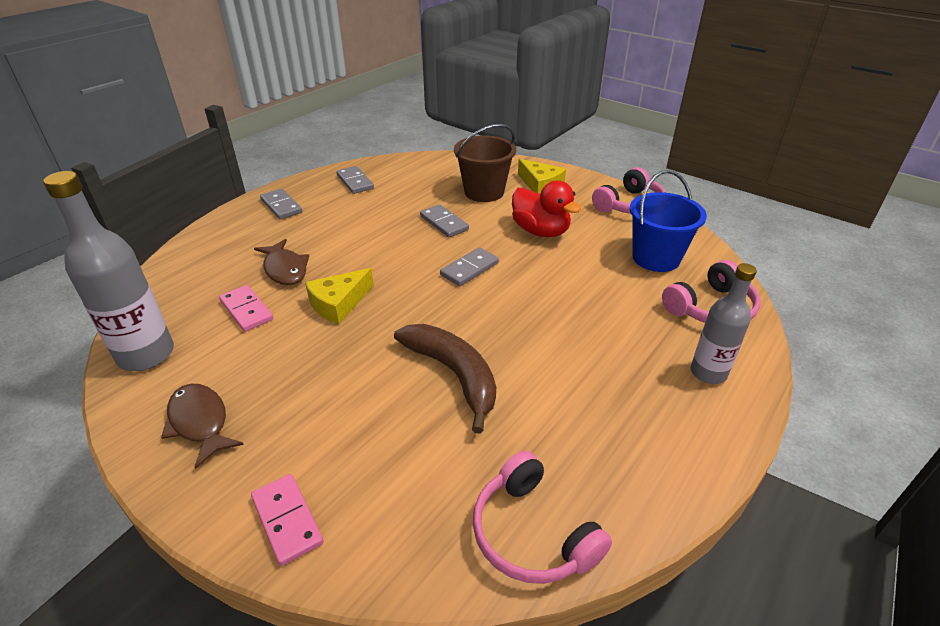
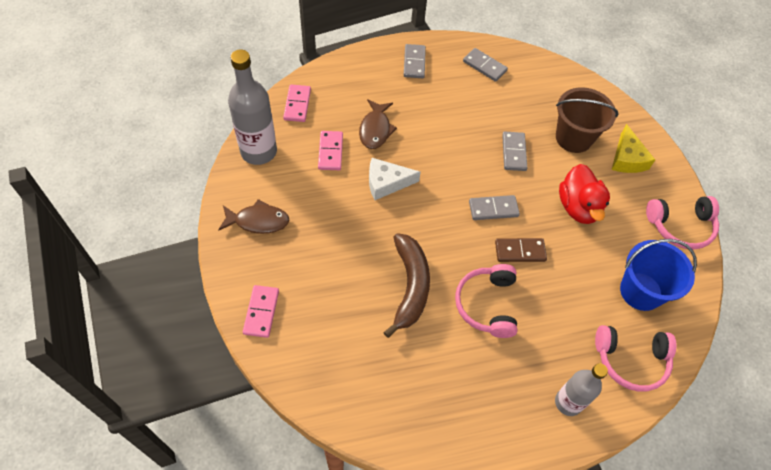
camera: 35 degrees right, 20 degrees up
brown fish [161,384,244,469] -> brown fish turned 90 degrees clockwise [218,199,289,234]
yellow cheese [305,268,374,324] -> white cheese [369,158,421,200]
grey domino [336,166,374,194] -> grey domino turned 60 degrees counterclockwise [463,48,508,82]
pink headphones [473,451,612,584] -> pink headphones moved to [455,264,517,338]
none -> pink domino [283,85,311,122]
none -> brown domino [495,238,547,262]

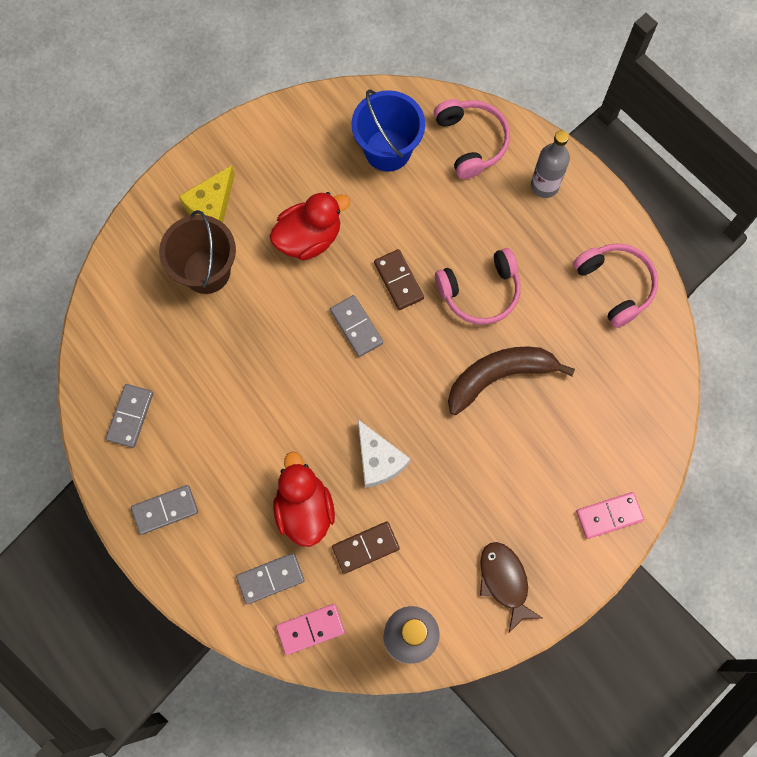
camera: 110 degrees left, 15 degrees up
pink domino [318,131,343,170] -> brown domino [332,521,400,574]
brown fish [359,99,397,149] -> red duck [273,451,335,547]
grey domino [502,132,527,171] -> grey domino moved to [236,553,305,604]
yellow cheese [612,124,655,173] -> yellow cheese turned 150 degrees clockwise [179,165,235,223]
pink headphones [646,196,719,249] -> pink headphones moved to [573,243,658,328]

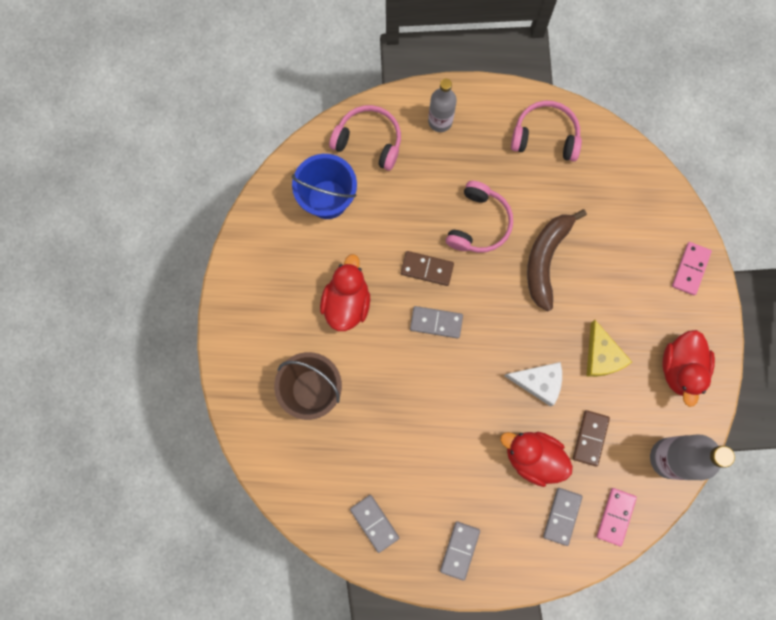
camera: 50 degrees left, 5 degrees up
yellow cheese [179,165,235,223] -> yellow cheese moved to [587,320,632,377]
brown fish [480,542,542,633] -> red duck [662,330,715,407]

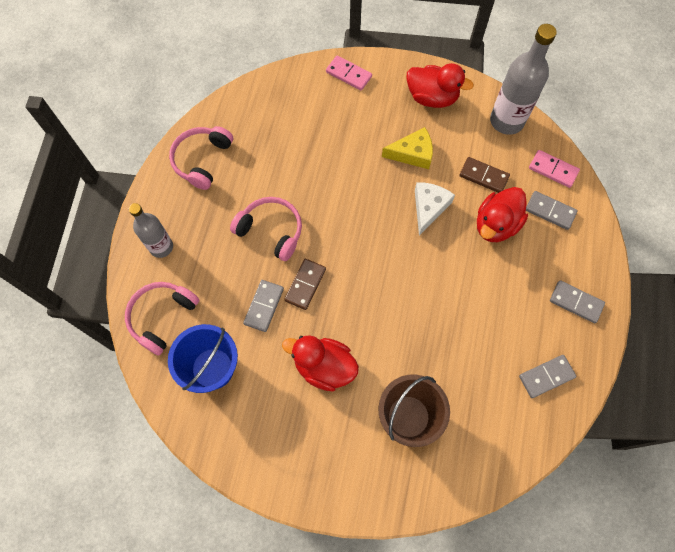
camera: 80 degrees left, 10 degrees down
grey domino [410,306,463,339] -> grey domino moved to [243,280,284,332]
brown banana [527,209,587,311] -> none

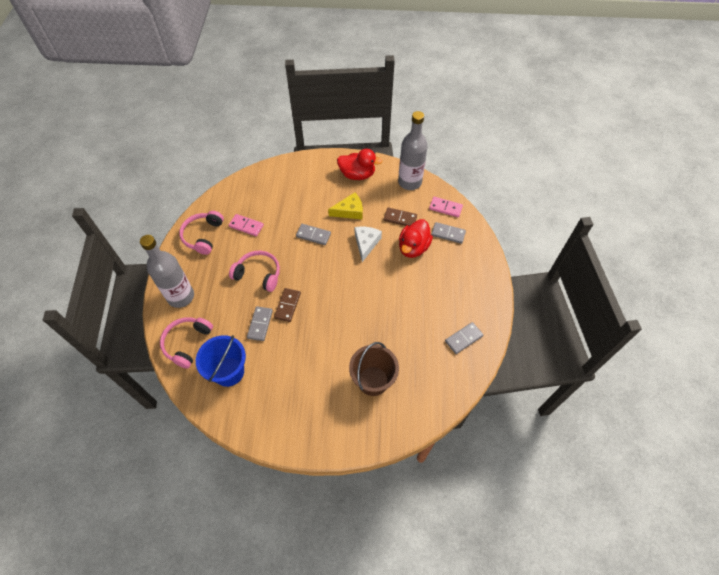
camera: 10 degrees left, 10 degrees down
grey bottle [129,203,173,258] -> grey bottle [140,235,194,308], size x1.56
red duck [282,335,359,391] -> none
pink domino [326,56,372,91] -> pink domino moved to [229,214,264,236]
grey domino [550,280,605,323] -> grey domino moved to [296,224,331,245]

